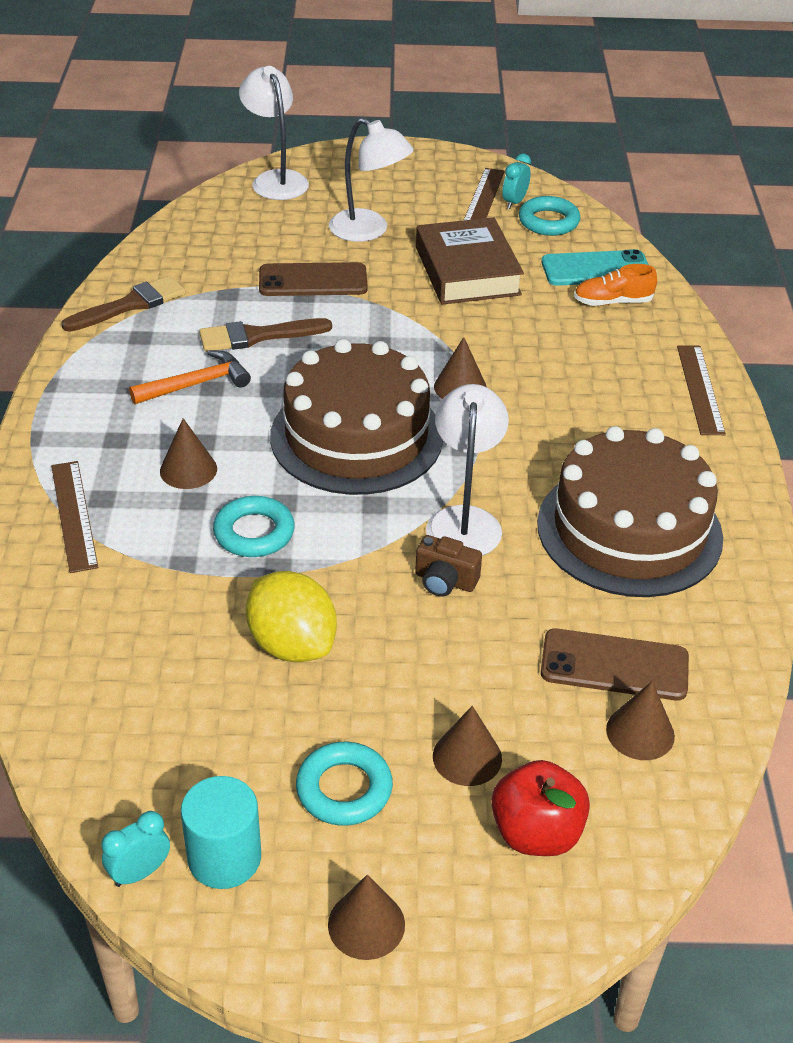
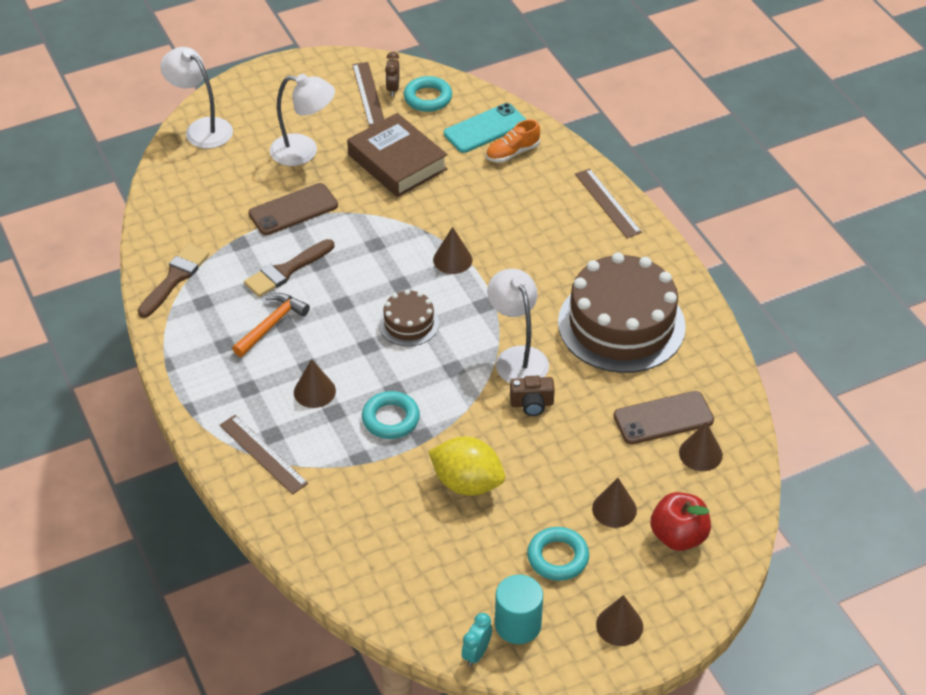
camera: 25 degrees left, 5 degrees up
brown cake [270,339,443,495] -> brown cake [379,290,439,346], size x0.47
turquoise clock [502,153,531,209] -> brown clock [385,52,400,96]

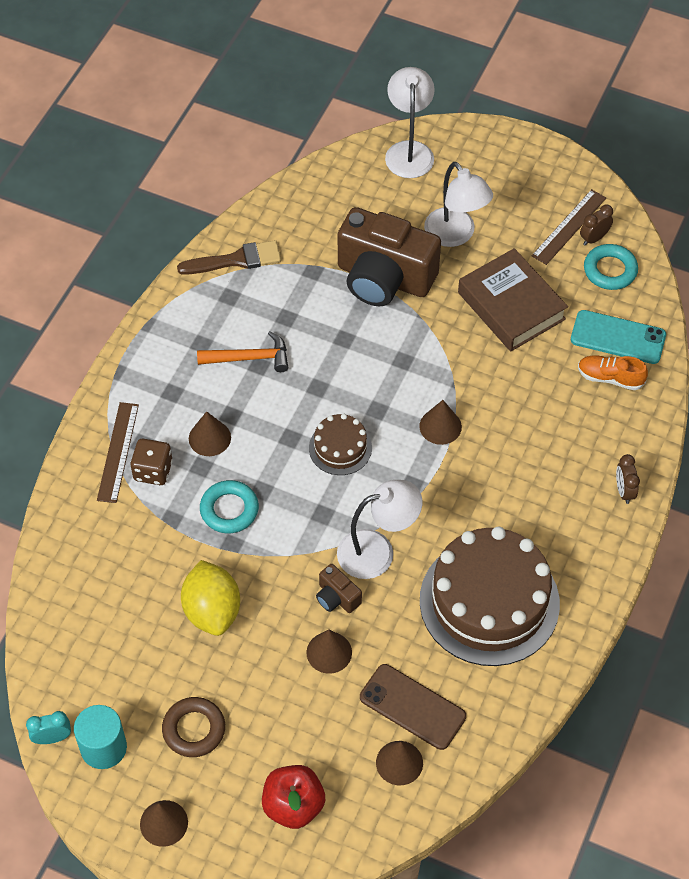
camera: 50 degrees right, 10 degrees up
brown brush [244,239,334,297] -> none
brown phone [248,183,338,235] -> brown camera [338,207,441,306]
brown book [347,113,448,197] -> brown book turned 45 degrees counterclockwise [458,248,568,351]
white lamp [487,269,549,383] -> white lamp turned 45 degrees clockwise [337,480,422,579]
turquoise ring [527,527,589,581] -> brown ring [162,697,225,757]
brown ruler [575,168,642,238] -> brown clock [616,454,640,504]
brown cone [592,478,637,528] -> brown cone moved to [306,629,352,674]
none -> brown dice [130,439,173,485]

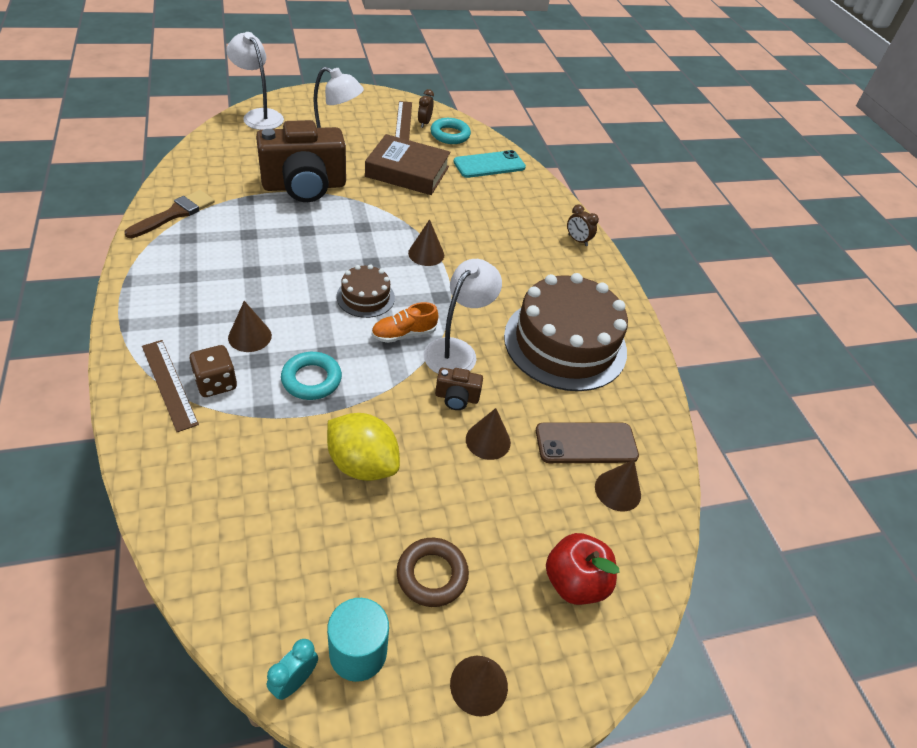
camera: 45 degrees left, 10 degrees down
orange hammer [197,331,288,372] -> none
orange shoe [578,356,648,390] -> orange shoe moved to [371,302,438,343]

